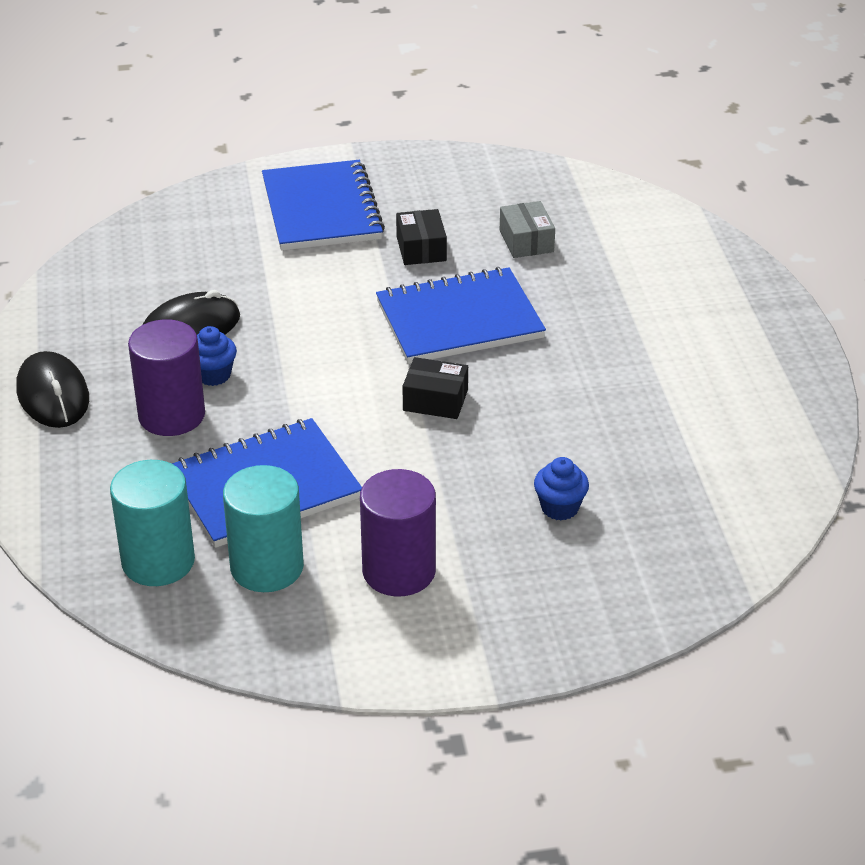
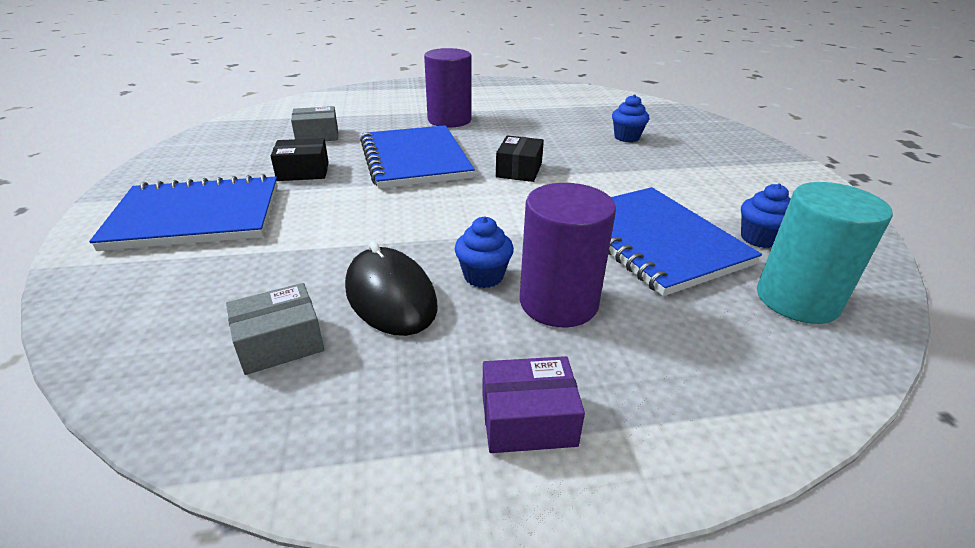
camera: 90 degrees left, 5 degrees down
black mouse [16,351,89,428] -> purple box [482,356,585,453]
turquoise cylinder [223,465,304,592] -> blue cupcake [741,183,791,248]
purple cylinder [360,469,436,596] -> purple cylinder moved to [424,48,472,128]
none -> grey box [226,283,324,375]

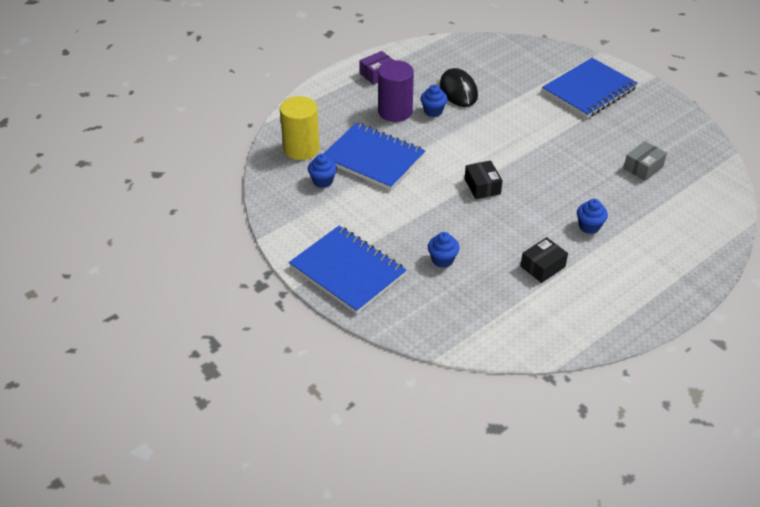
camera: 150 degrees right, 10 degrees up
grey box [226,283,324,375] -> none
black box [270,138,329,181] -> black box moved to [520,237,568,283]
black mouse [345,241,438,336] -> black mouse turned 45 degrees clockwise [440,68,478,107]
blue notebook [360,125,475,189] -> blue notebook moved to [289,226,407,314]
purple cylinder [424,48,472,128] -> blue cupcake [577,199,608,234]
turquoise cylinder [757,182,893,324] -> yellow cylinder [280,96,320,160]

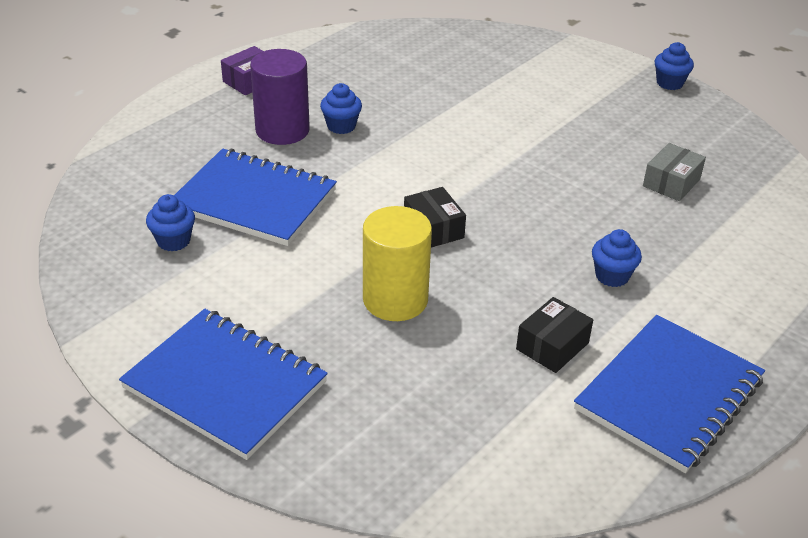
camera: 10 degrees left, 5 degrees down
yellow cylinder [280,96,320,160] -> yellow cylinder moved to [363,206,432,321]
blue cupcake [428,232,459,268] -> blue cupcake moved to [655,42,694,90]
black mouse [440,68,478,107] -> none
blue notebook [542,58,638,118] -> blue notebook moved to [574,315,765,473]

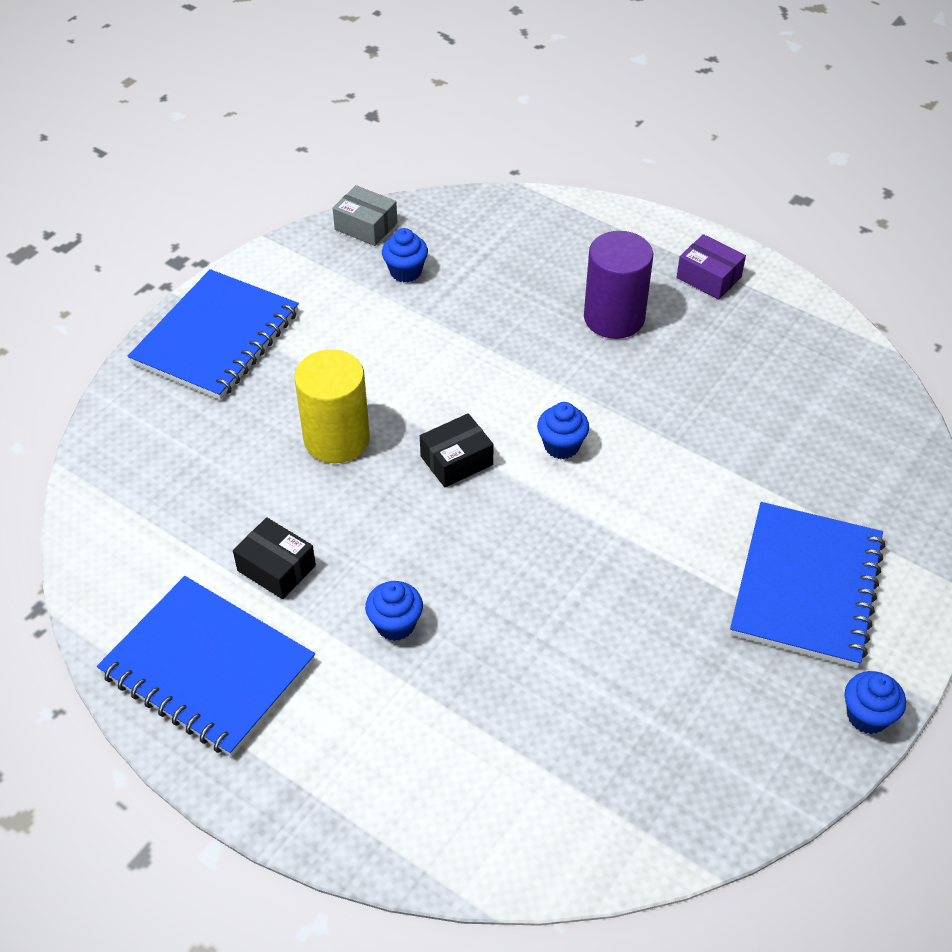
camera: 85 degrees right, 10 degrees up
blue notebook [174,149,337,246] -> blue notebook moved to [730,502,885,668]
blue cupcake [320,83,362,134] -> blue cupcake moved to [537,402,589,459]
grey box [643,143,706,201] -> grey box moved to [333,185,398,246]

